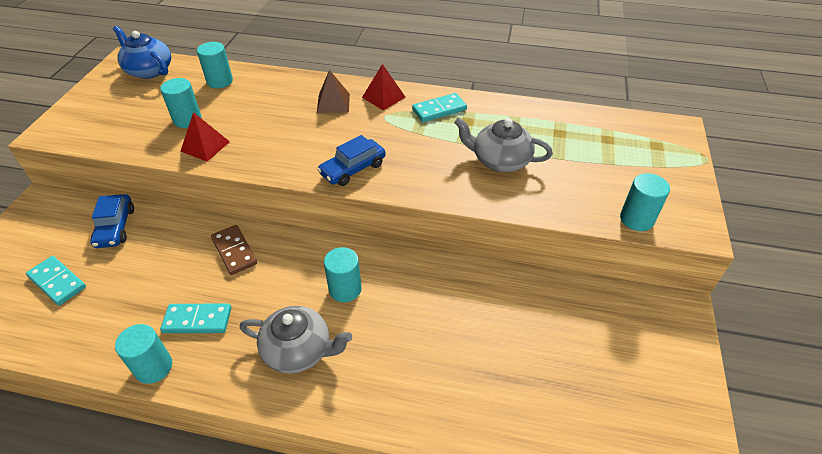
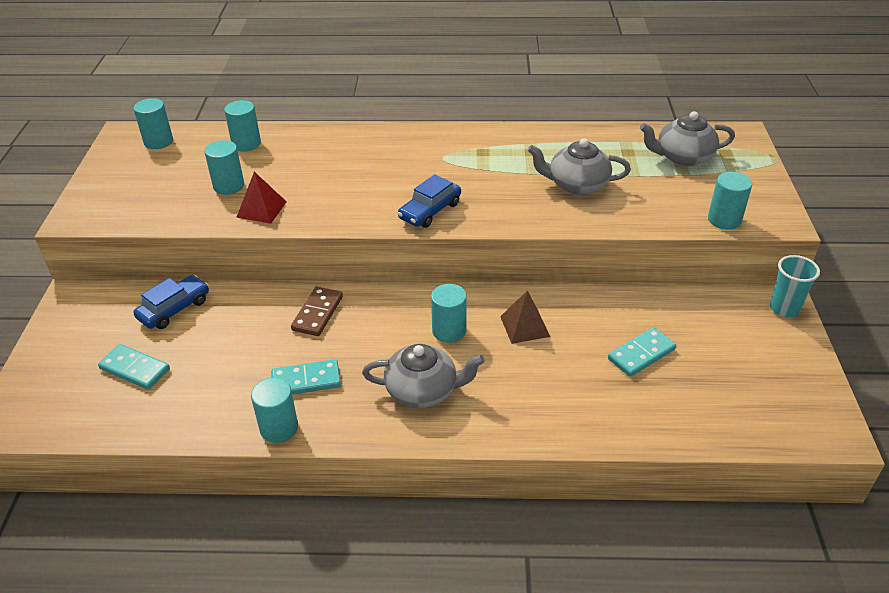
camera: 10 degrees left, 5 degrees down
blue car [90,194,134,248] -> blue car turned 120 degrees counterclockwise [133,275,209,329]
blue teapot [113,26,171,79] -> turquoise cylinder [133,98,173,149]
brown domino [211,225,257,275] -> brown domino turned 60 degrees clockwise [291,286,343,336]
brown pyramid [317,70,350,113] -> brown pyramid moved to [500,290,550,344]
red pyramid [362,64,406,110] -> none
turquoise domino [412,93,467,122] -> turquoise domino moved to [608,327,676,377]
none -> grey teapot [640,111,735,166]
none -> turquoise cup [770,255,820,317]

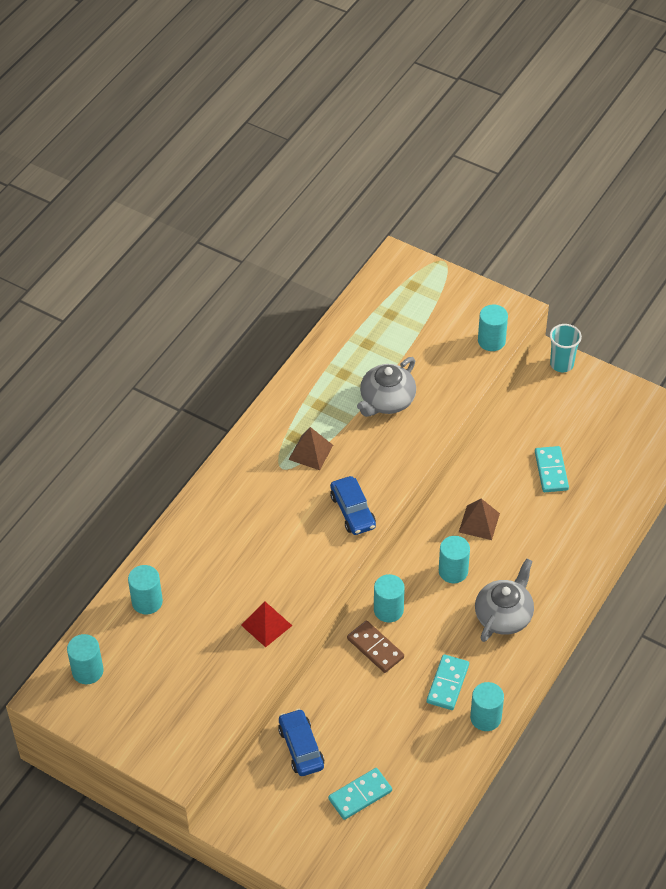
camera: 60 degrees left, 10 degrees up
turquoise cylinder [204,140,244,195] -> turquoise cylinder moved to [374,574,405,622]
grey teapot [640,111,735,166] -> none
none -> brown pyramid [288,427,333,470]

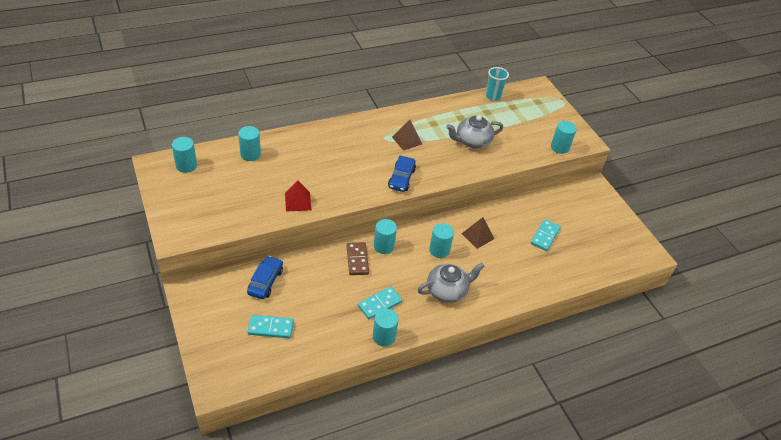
camera: 30 degrees right, 5 degrees down
turquoise cup [550,324,582,372] -> turquoise cup moved to [486,67,509,101]

